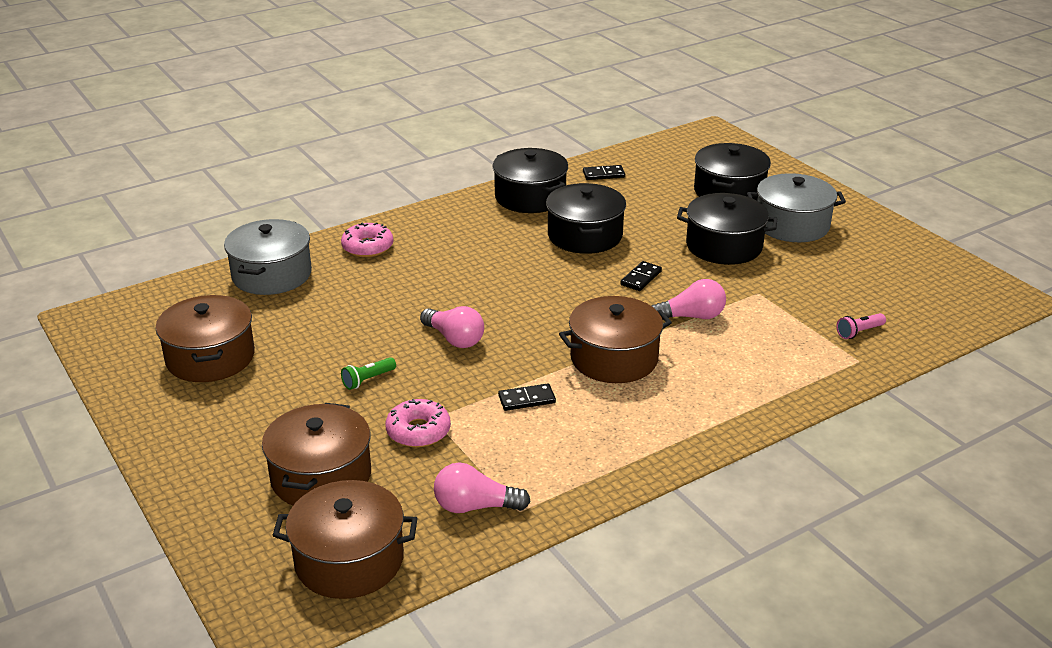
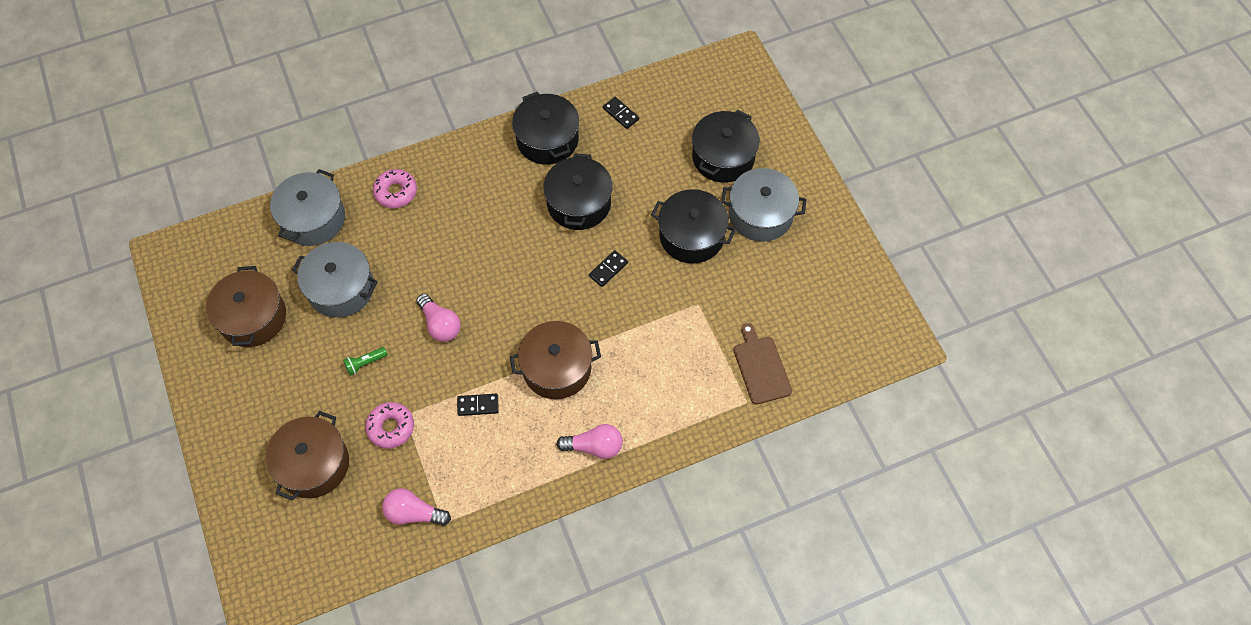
camera: 10 degrees right, 30 degrees up
brown pot [272,480,418,599] -> none
black domino [583,165,625,180] -> black domino turned 45 degrees clockwise [603,97,639,129]
pink light bulb [652,279,726,320] -> pink light bulb moved to [556,424,623,459]
pink flashlight [837,313,886,339] -> brown cutting board [733,323,792,405]
none -> grey pot [292,242,378,318]

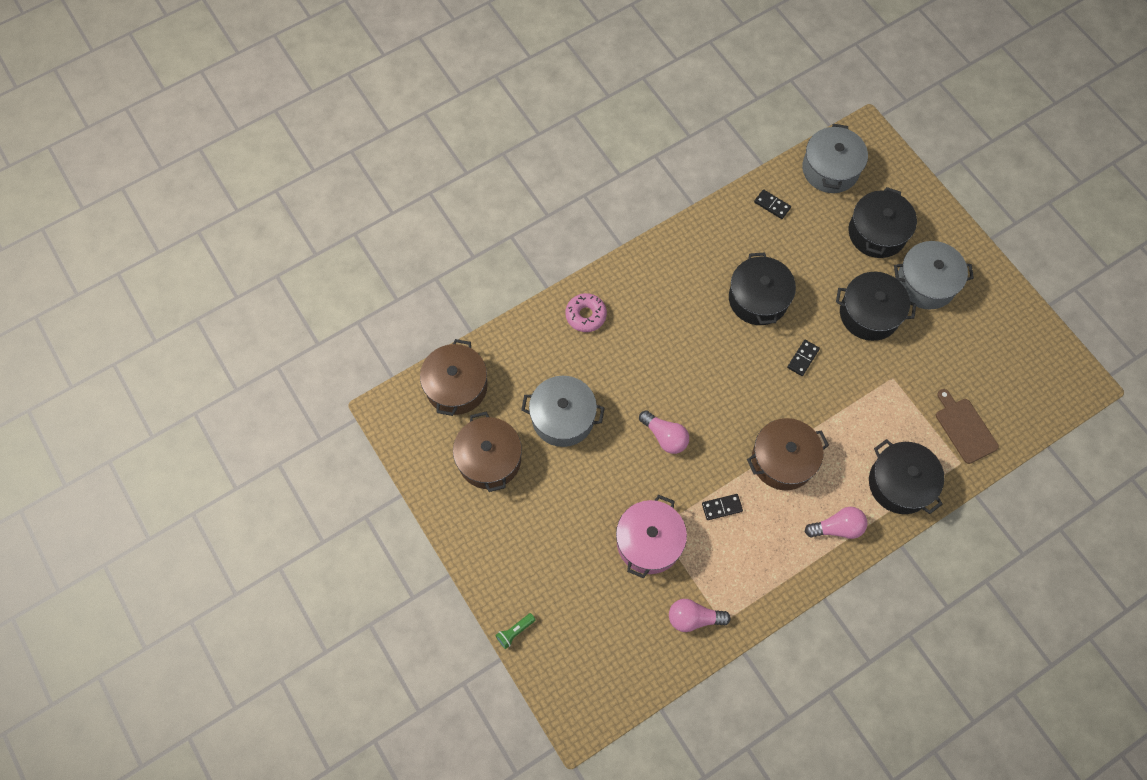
camera: 10 degrees left, 5 degrees up
brown pot [266,411,349,501] -> brown pot moved to [420,339,488,416]
grey pot [270,169,345,246] -> grey pot moved to [802,124,868,193]
green flashlight [343,347,388,376] -> green flashlight moved to [495,613,536,649]
pink donut [365,402,414,449] -> pink pot [616,495,687,578]
black pot [512,92,579,165] -> black pot moved to [869,439,944,514]

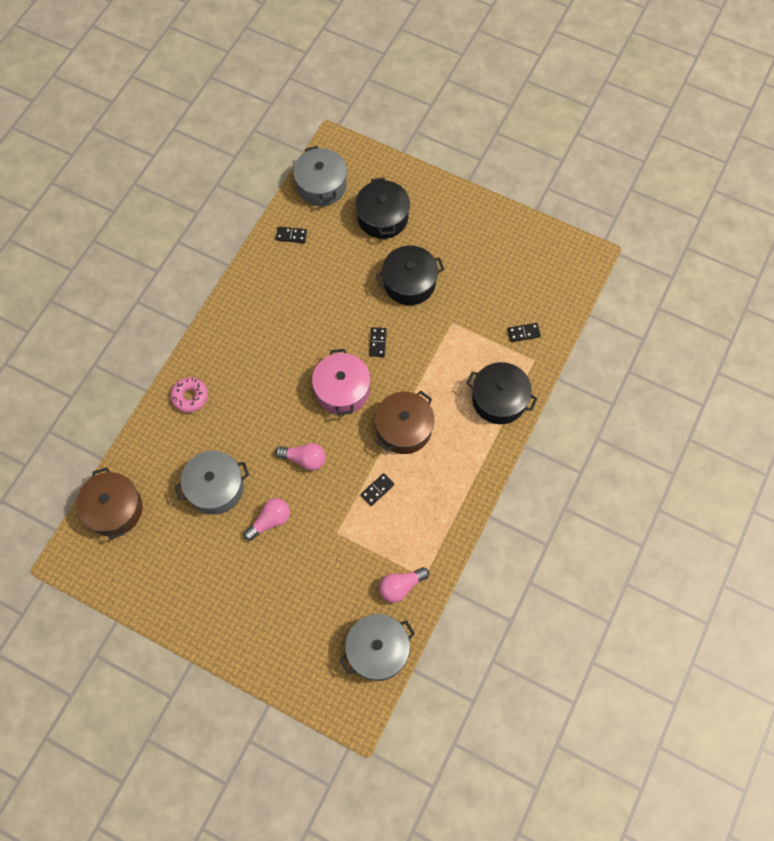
camera: 30 degrees left, 0 degrees up
brown pot [453,412,522,492] -> none
green flashlight [495,613,536,649] -> none
pink pot [616,495,687,578] -> pink pot moved to [312,349,371,415]
black pot [729,252,796,325] -> none
pink light bulb [805,507,868,539] -> pink light bulb moved to [244,498,290,541]
grey pot [894,241,974,309] -> grey pot moved to [340,614,415,681]
brown cutting board [936,389,999,464] -> black domino [507,323,541,342]

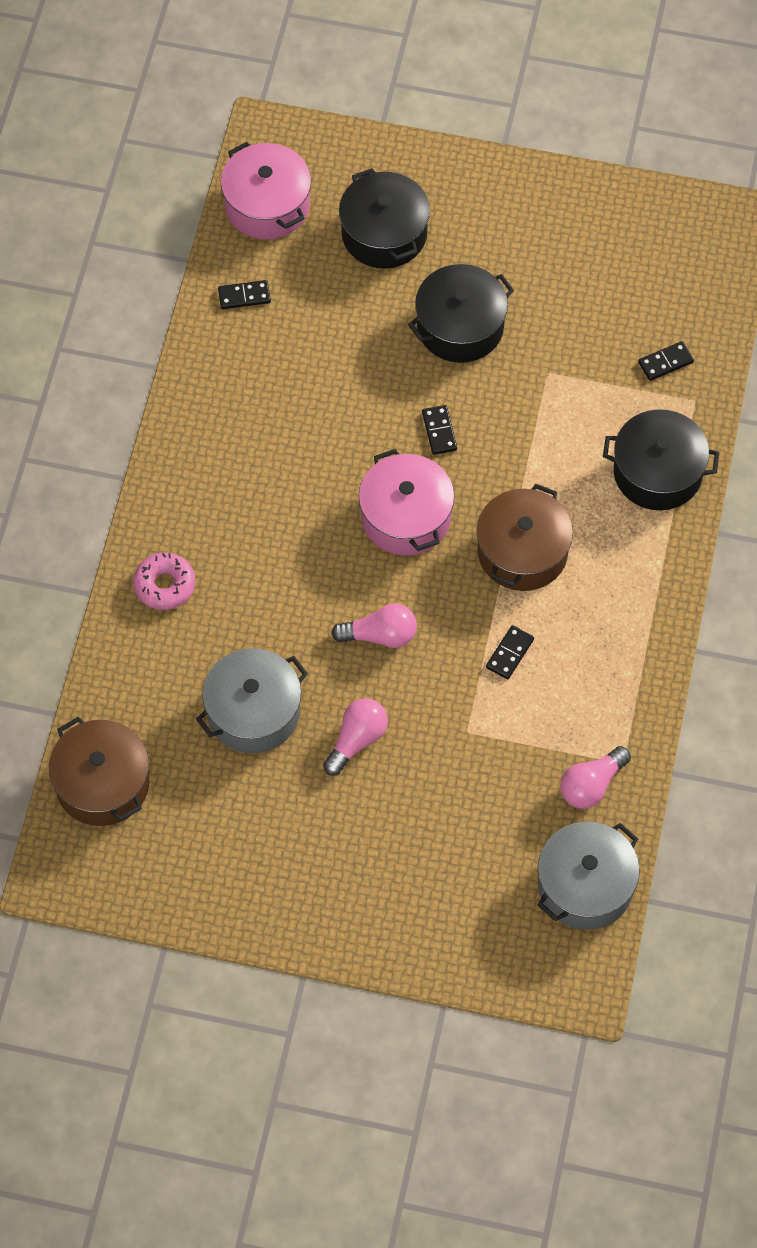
camera: 15 degrees left, 5 degrees down
grey pot [293,146,347,206] -> pink pot [221,142,311,240]

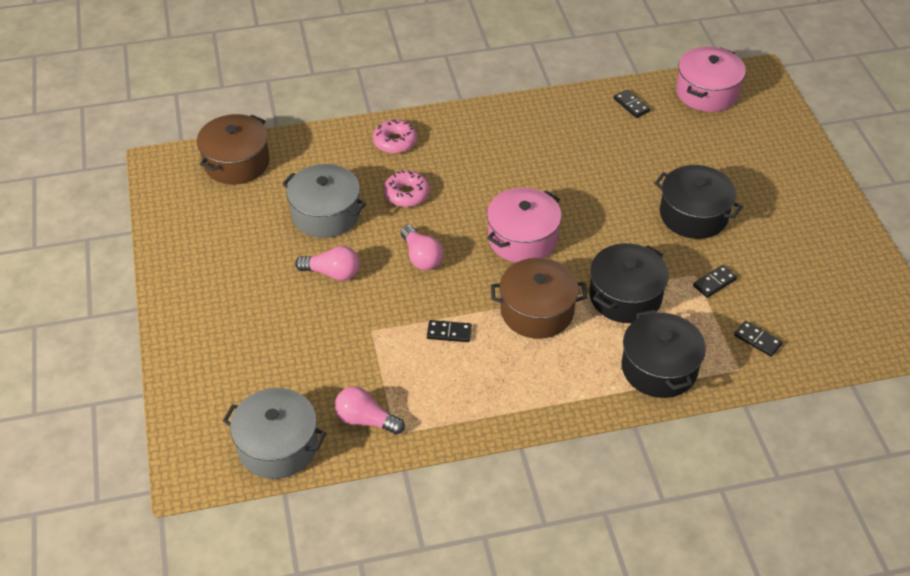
camera: 65 degrees right, 15 degrees down
black pot [339,168,430,269] -> black pot moved to [589,243,669,323]
black domino [422,405,457,455] -> black domino moved to [693,265,737,298]
none -> pink donut [384,170,430,207]

